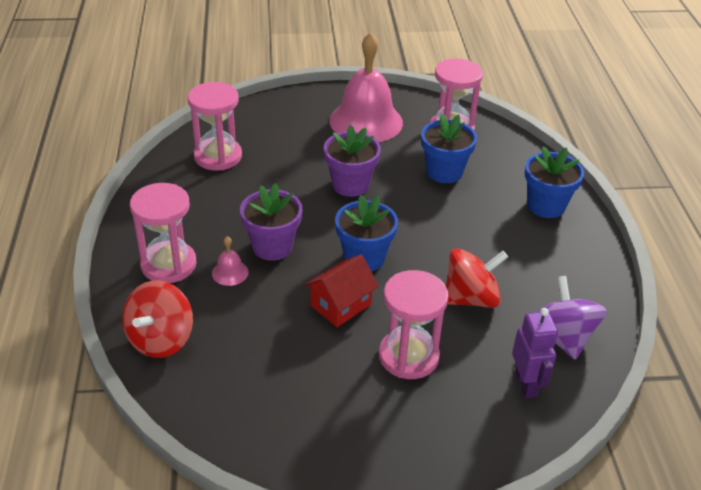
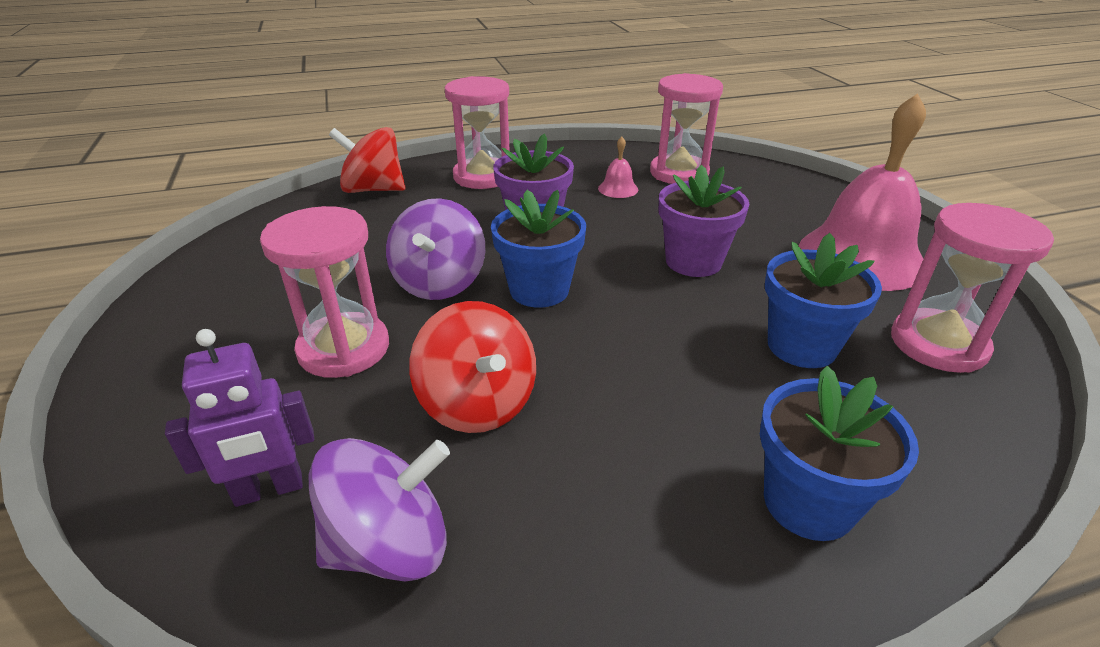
camera: 80 degrees right, 5 degrees down
pink bell [212,236,249,286] -> pink bell moved to [598,137,638,198]
red house [305,255,379,327] -> purple spinning top [386,198,485,300]

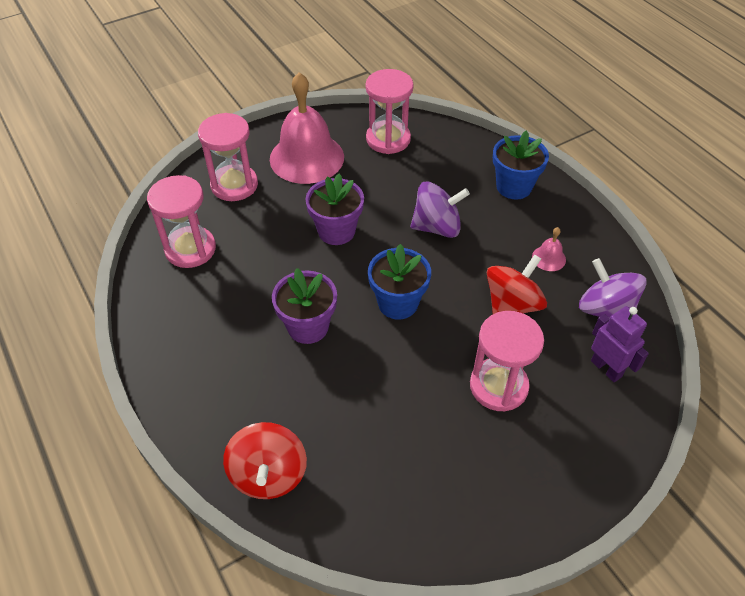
camera: 105 degrees left, 15 degrees up
purple spinning top [386,198,485,300] -> purple spinning top moved to [410,181,470,238]
pink hourglass [445,76,510,189] -> pink hourglass moved to [198,113,258,201]
pink bell [598,137,638,198] -> pink bell moved to [532,227,566,271]
blue flower pot [765,233,882,368] -> none

